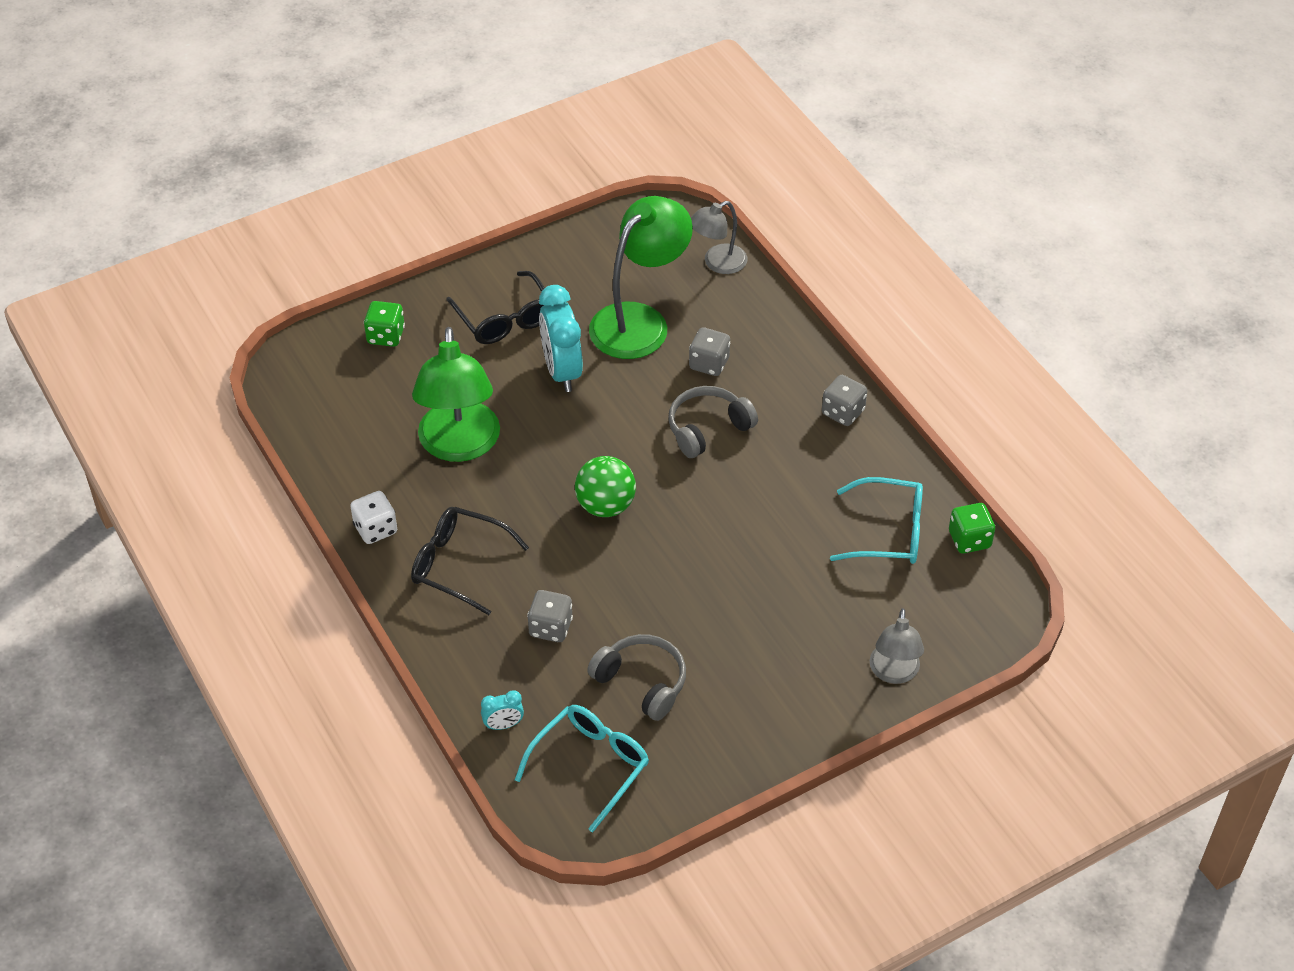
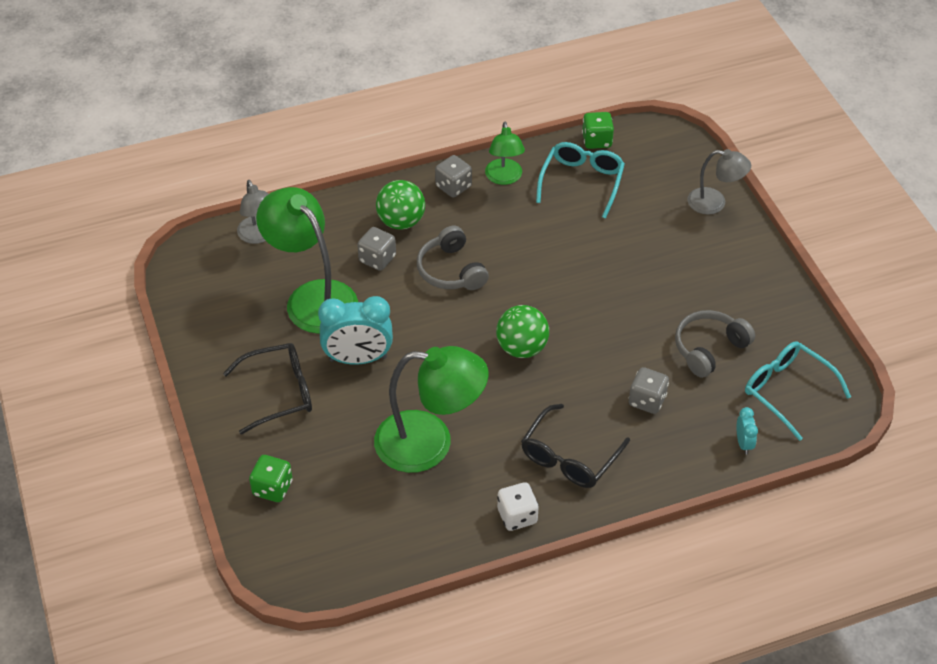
camera: 80 degrees left, 0 degrees up
none -> green ball [376,180,425,230]
none -> green lamp [485,121,525,185]

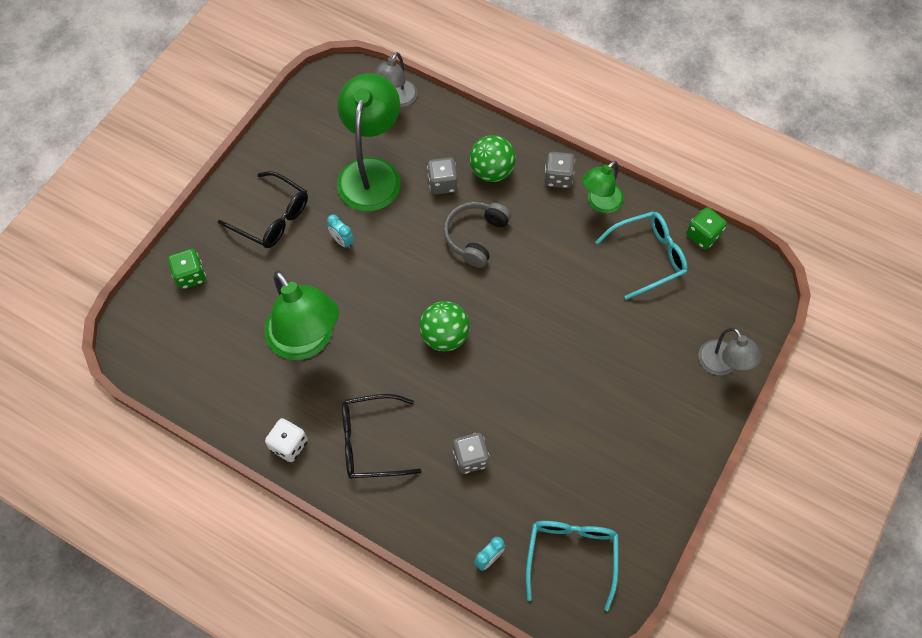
camera: 50 degrees right, 15 degrees up
turquoise clock [318,296,393,365] -> turquoise clock [327,214,354,249], size x0.47
grey headphones [675,310,755,378] -> none

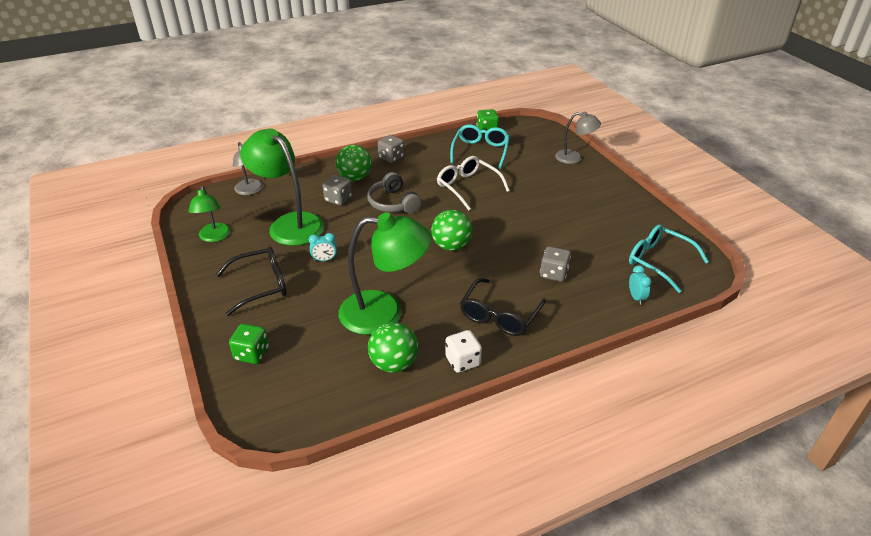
camera: 55 degrees left, 25 degrees down
green lamp [582,161,624,213] -> green lamp moved to [189,186,231,242]
none -> green ball [368,322,418,373]
none -> white glasses [437,156,510,211]

